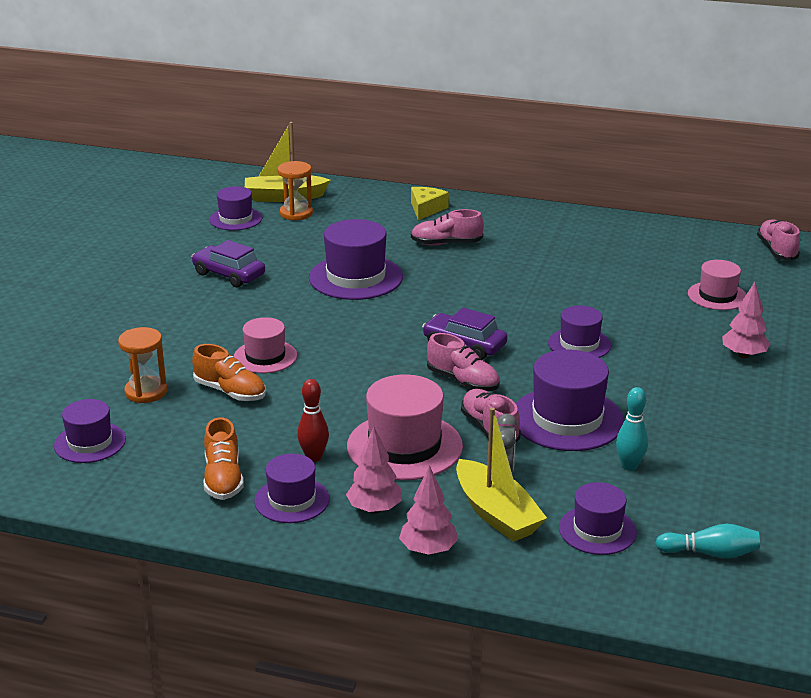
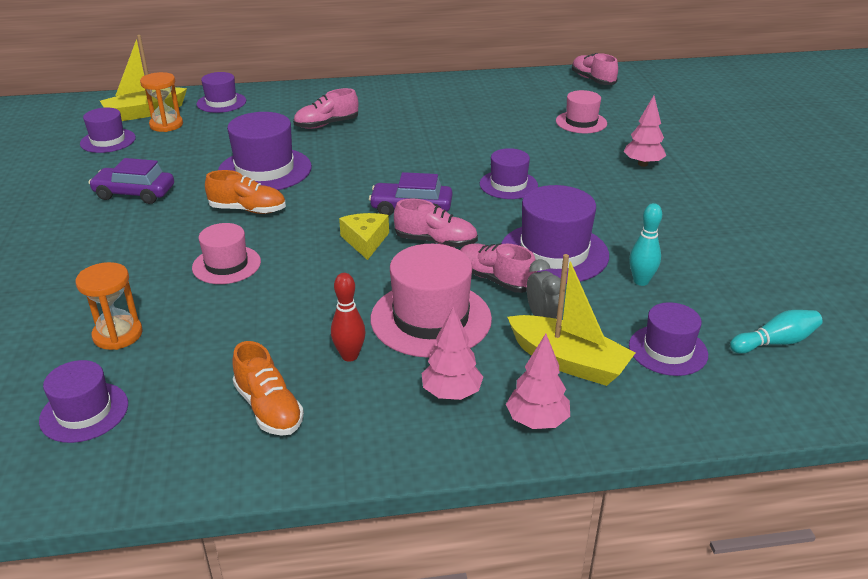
camera: 25 degrees left, 5 degrees up
orange shoe [192,344,266,401] -> orange shoe moved to [205,170,286,214]
purple hat [255,454,330,523] -> purple hat moved to [196,72,246,113]
yellow cheese [411,187,449,220] -> yellow cheese moved to [339,213,389,260]

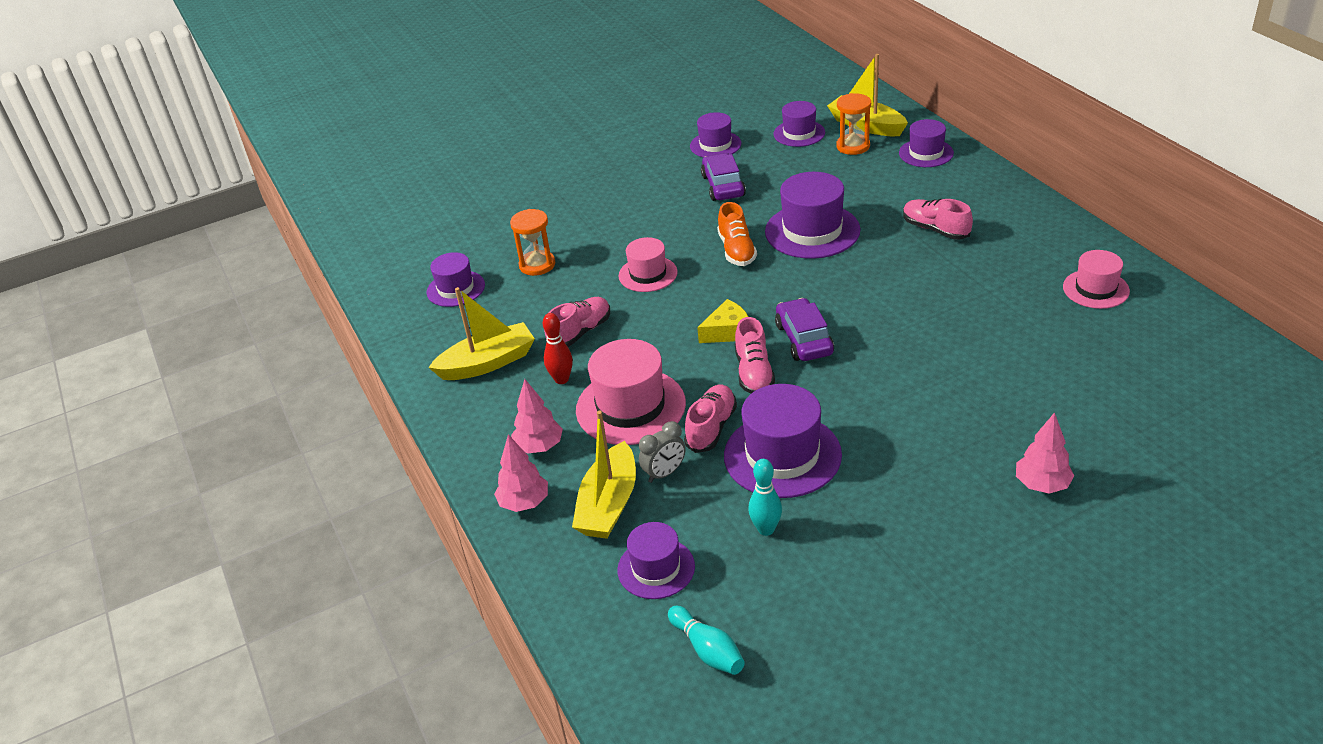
camera: 75 degrees right, 5 degrees up
orange shoe [232,341,304,436] -> yellow boat [428,287,535,380]
purple hat [480,148,538,199] -> purple hat moved to [690,112,741,158]
pink hat [556,90,607,133] -> pink hat moved to [1063,250,1130,309]
pink shoe [572,53,618,85] -> pink shoe moved to [544,297,610,347]

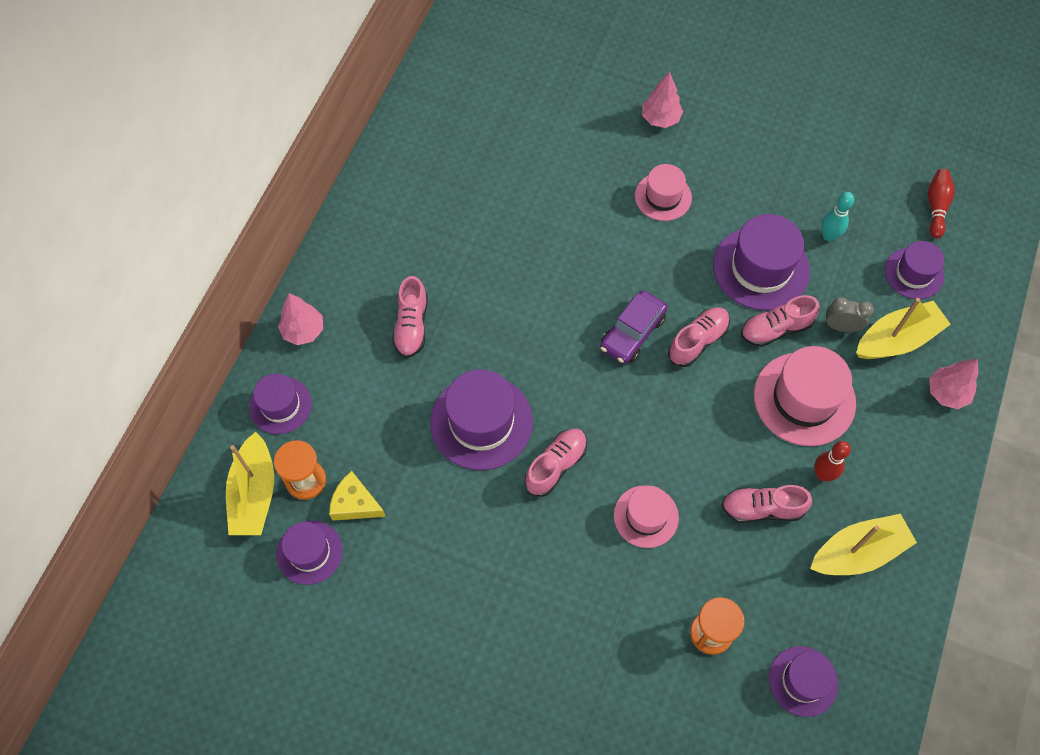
camera: 135 degrees left, 25 degrees up
yellow boat [428,287,535,380] -> yellow boat turned 135 degrees clockwise [810,514,917,575]
pink tree [511,379,563,453] -> pink tree moved to [278,293,323,345]
turquoise bowling pin [668,606,745,675] -> red bowling pin [928,169,955,239]
purple hat [690,112,741,158] -> none
yellow cheese [697,299,748,343] -> yellow cheese moved to [329,471,386,521]
purple car [701,153,746,201] -> none
orange shoe [717,202,757,266] -> pink shoe [525,429,587,497]
pink hat [1063,250,1130,309] -> pink hat moved to [635,164,692,221]

